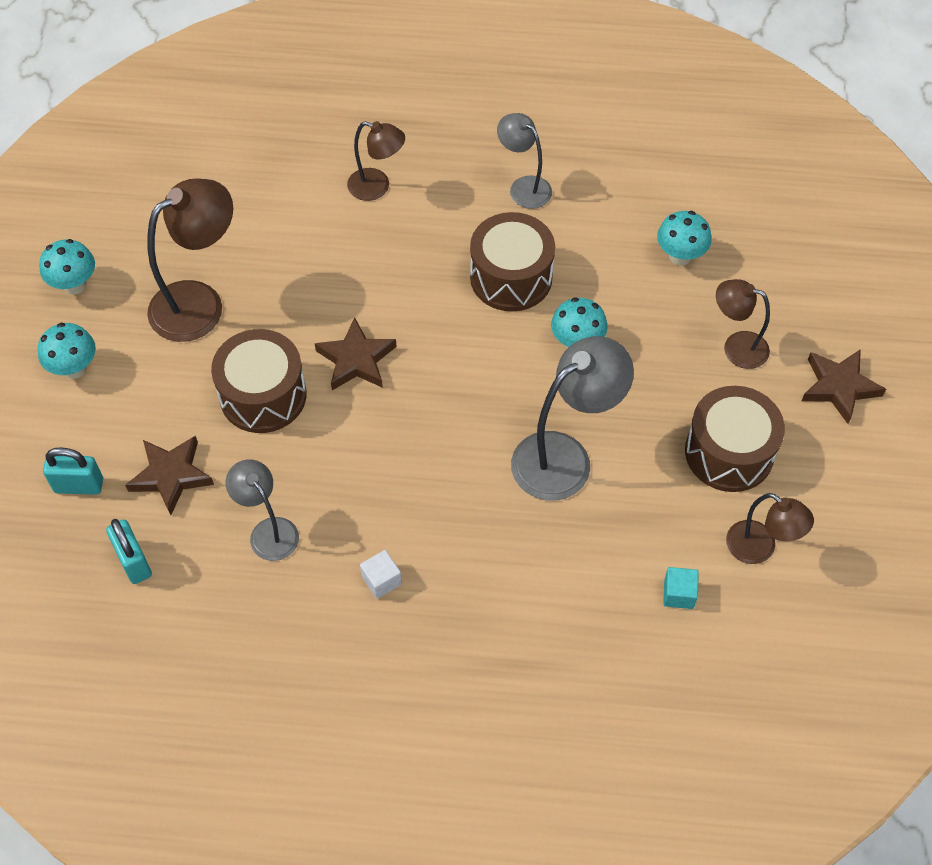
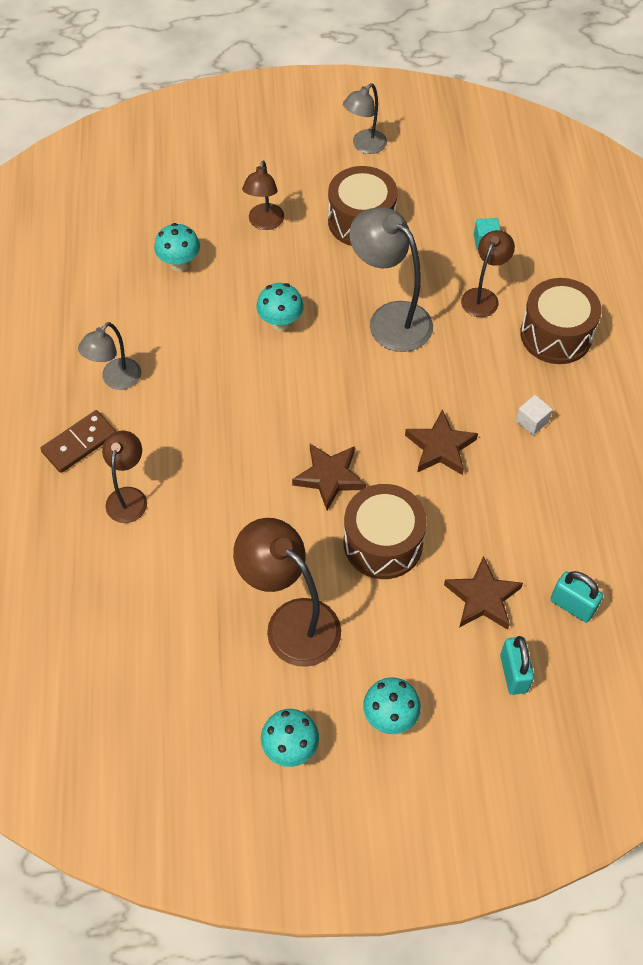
camera: 100 degrees left, 0 degrees up
turquoise padlock [106,519,152,584] -> turquoise padlock turned 75 degrees clockwise [551,571,603,623]
grey lamp [226,459,299,561] -> grey lamp moved to [343,83,387,154]
brown drum [470,212,555,312] -> brown drum moved to [520,278,601,364]
brown lamp [726,493,814,564] -> brown lamp moved to [461,230,515,317]
brown star [802,349,886,424] -> brown star moved to [405,409,478,475]
none -> brown domino [40,410,116,473]

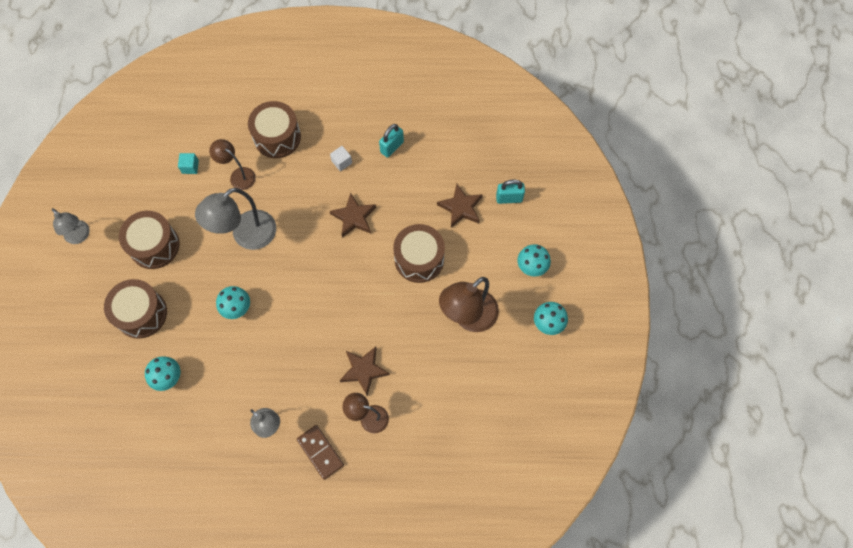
camera: 85 degrees left, 10 degrees up
brown lamp [242,160,284,230] -> brown drum [104,279,167,339]
brown star [292,444,366,510] -> brown star moved to [339,347,390,396]
turquoise padlock [551,571,603,623] -> turquoise padlock moved to [379,124,404,158]

